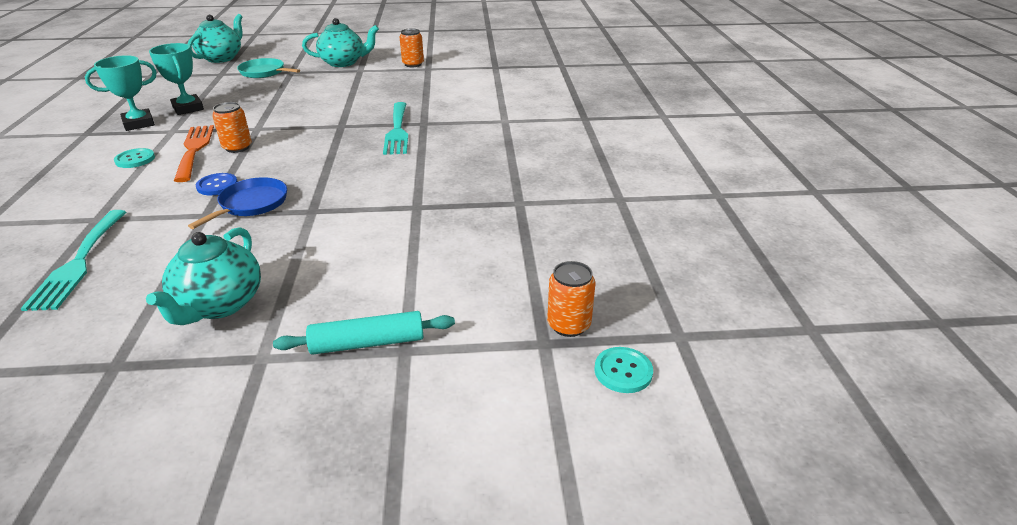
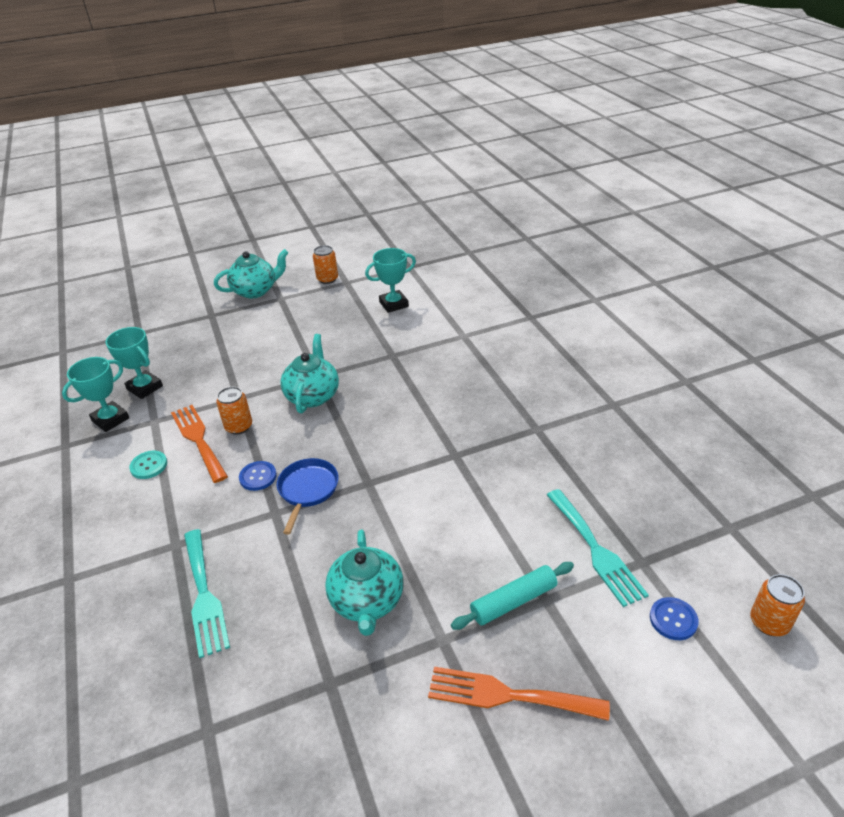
camera: 15 degrees left, 5 degrees up
turquoise teapot [187,14,243,63] -> turquoise teapot moved to [280,334,339,413]
turquoise pan [237,58,300,78] -> none
turquoise fork [383,102,408,155] -> turquoise fork moved to [547,489,649,607]
orange can [547,261,595,337] -> orange can moved to [750,574,805,636]
turquoise button [595,347,653,393] -> none
none -> turquoise trophy [365,248,416,313]
none -> orange fork [428,667,610,721]
none -> blue button [650,597,699,640]

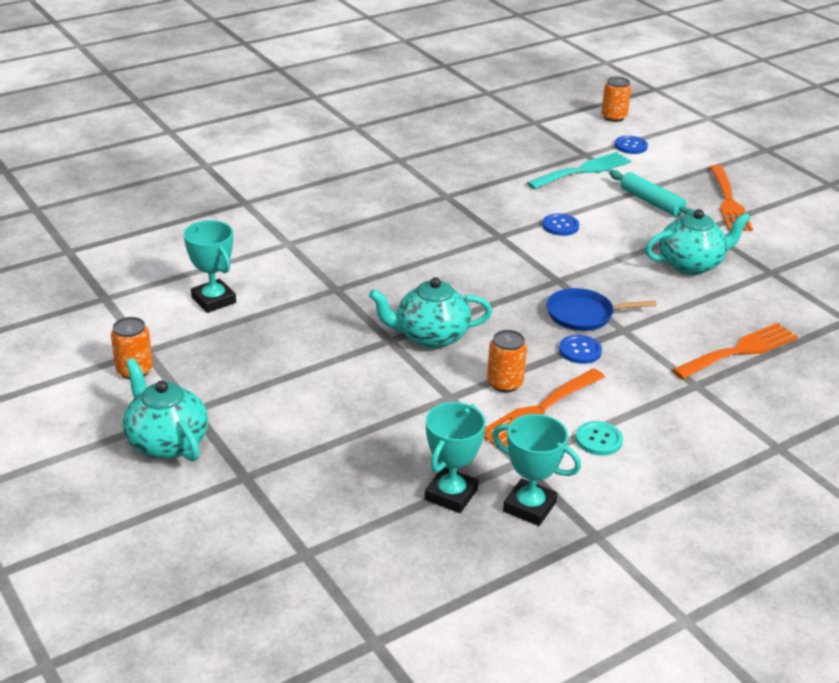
camera: 105 degrees left, 5 degrees down
turquoise fork [184,529,230,658] -> orange fork [672,323,798,379]
none -> blue button [542,213,579,236]

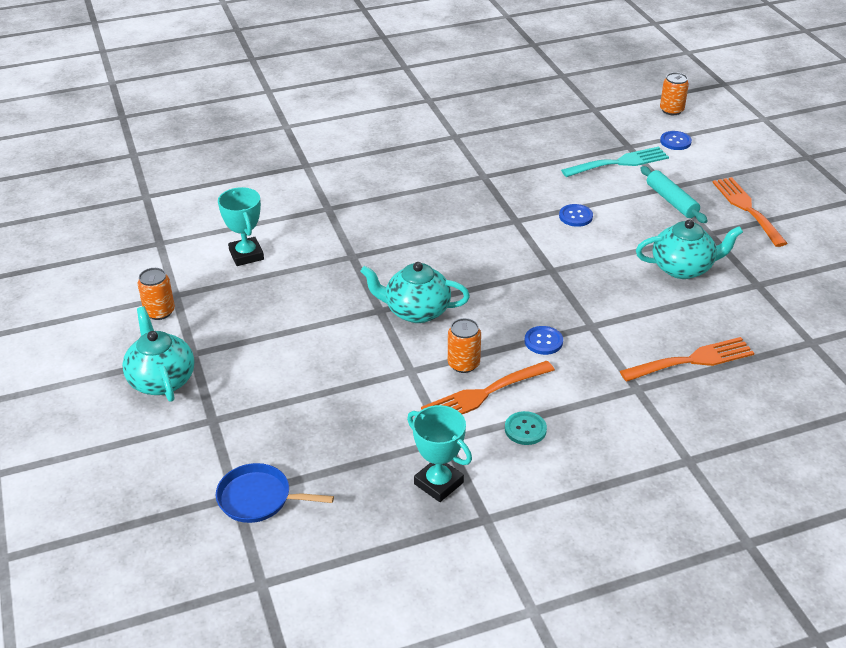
camera: 15 degrees right, 5 degrees up
turquoise trophy [425,402,486,513] -> none
blue pan [546,288,656,331] -> blue pan moved to [216,463,334,523]
orange fork [710,165,753,231] -> orange fork turned 150 degrees clockwise [712,177,788,247]

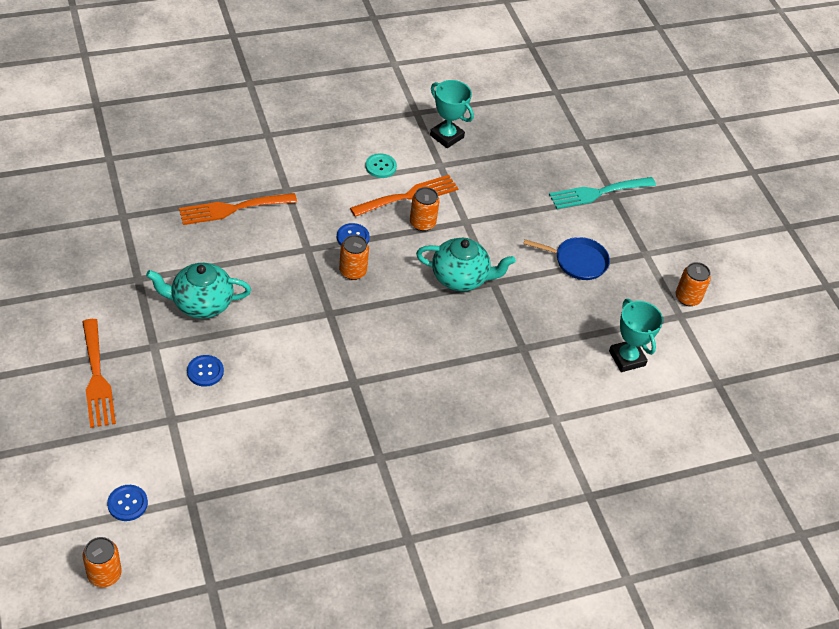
camera: 175 degrees right, 10 degrees up
turquoise teapot [122,306,194,402] -> none
blue pan [216,463,334,523] -> blue pan moved to [524,237,610,280]
blue button [559,204,593,227] -> blue button moved to [187,355,224,387]
turquoise fork [561,146,669,177] -> turquoise fork moved to [549,177,656,209]
turquoise rolling pin [640,166,708,223] -> none
none -> orange can [339,235,369,280]

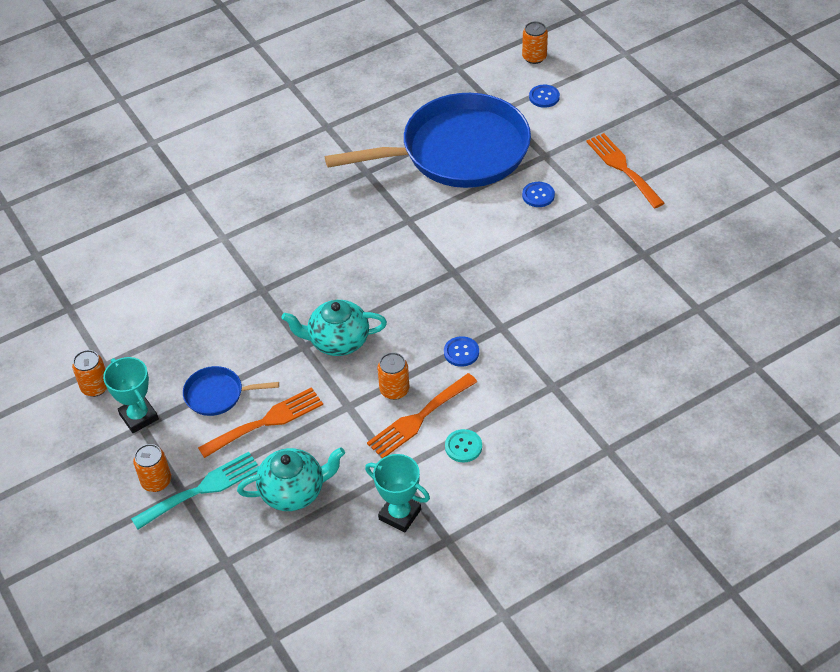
camera: 175 degrees right, 0 degrees up
turquoise teapot [146,263,251,319] -> turquoise teapot moved to [237,447,345,511]
orange fork [179,193,297,225] -> orange fork moved to [198,387,323,458]
orange can [339,235,369,280] -> orange can moved to [133,444,171,492]
turquoise trophy [609,299,663,372] -> turquoise trophy moved to [103,357,159,433]
none -> blue pan [325,93,531,188]

